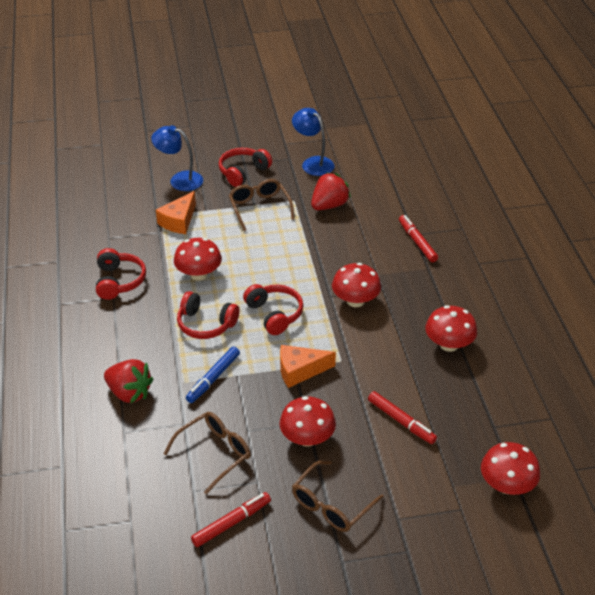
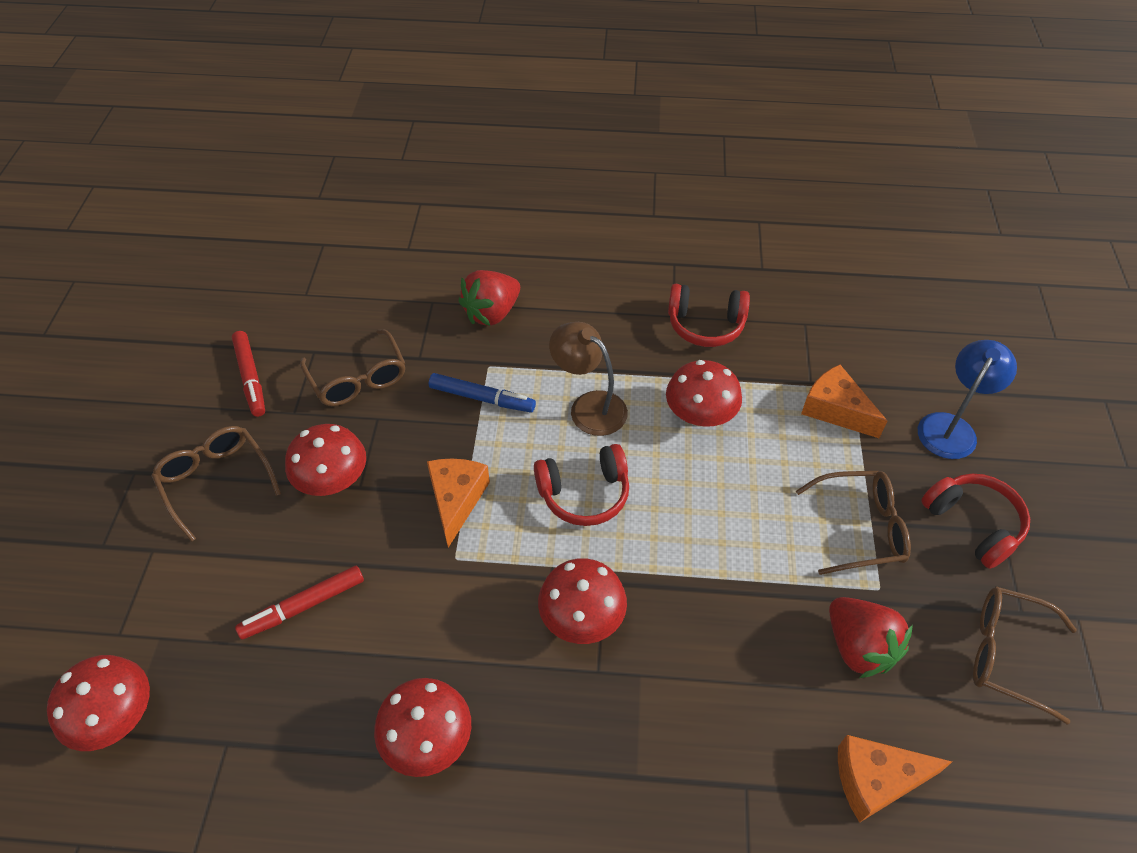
camera: 105 degrees right, 10 degrees up
red headphones [177,291,239,339] -> brown lamp [549,322,628,436]
blue marker [186,346,240,403] -> blue marker turned 150 degrees clockwise [429,373,536,412]
blue lamp [292,108,335,176] -> brown glasses [973,586,1077,725]
red marker [399,215,438,262] -> none
none -> orange cheese [838,735,952,823]

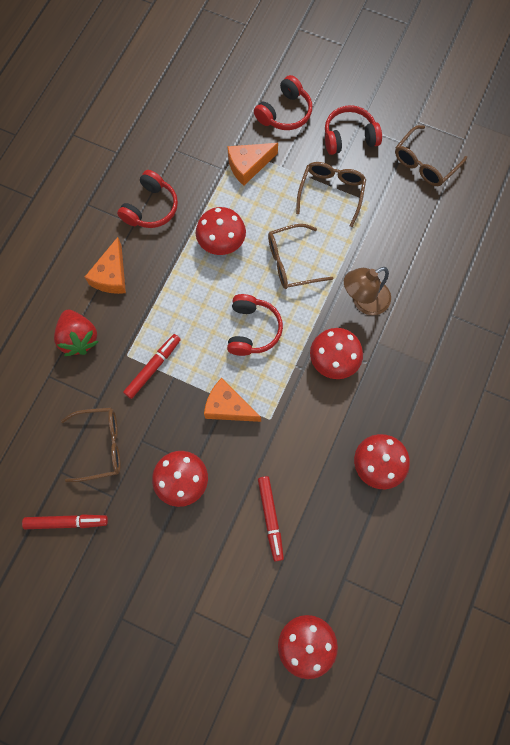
camera: 70 degrees left, 20 degrees up
brown glasses [152,426,281,542] -> brown glasses moved to [268,224,333,289]
blue marker [429,373,536,412] -> red marker [123,334,181,399]
brown lamp [549,322,628,436] -> brown lamp moved to [344,267,391,315]
red strawberry [829,597,913,678] -> none
orange cheese [838,735,952,823] -> orange cheese moved to [85,237,126,294]
blue lamp [918,340,1017,459] -> red headphones [254,75,312,130]

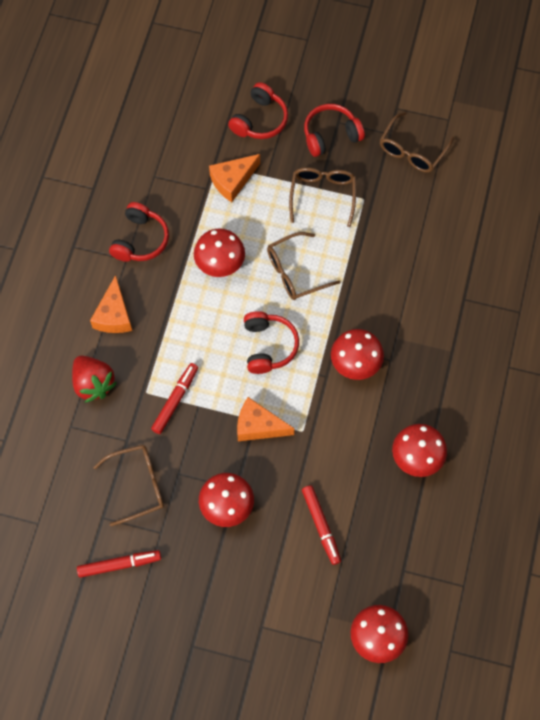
camera: 10 degrees left, 5 degrees down
brown lamp [344,267,391,315] -> none

